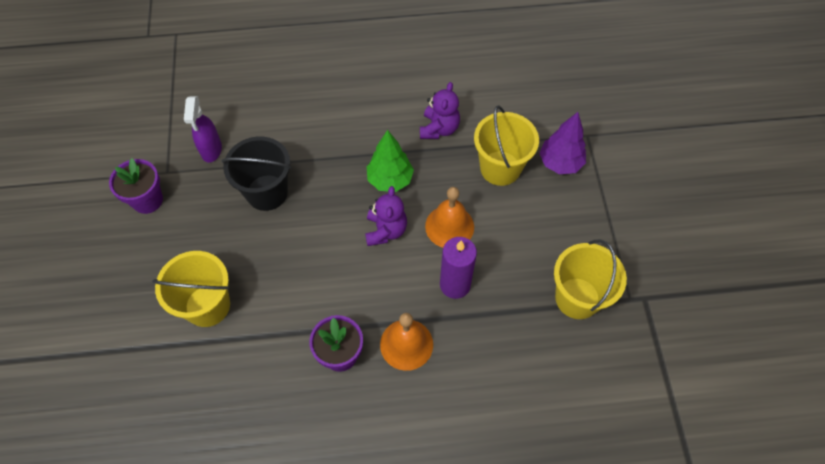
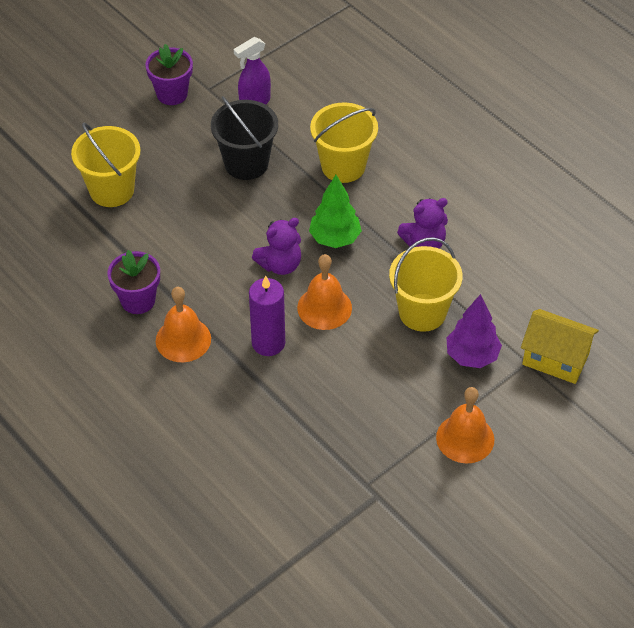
camera: 55 degrees right, 10 degrees down
yellow bucket [554,239,627,319] -> yellow bucket moved to [310,102,378,183]
none -> orange bell [436,387,494,464]
none -> yellow house [521,309,599,384]

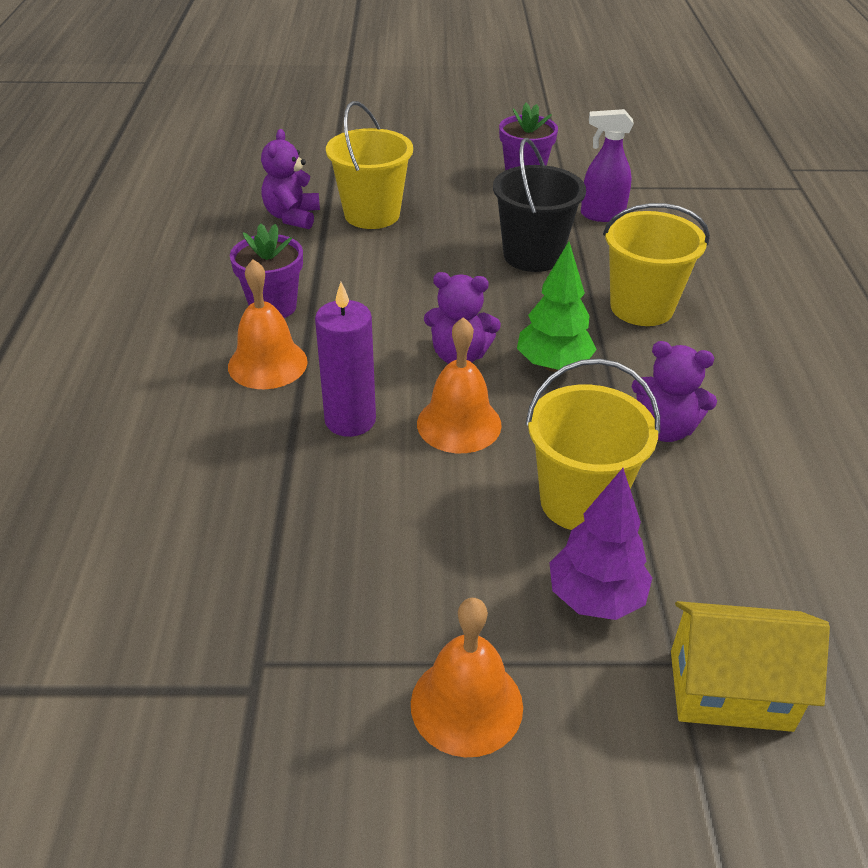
camera: 40 degrees right, 10 degrees down
yellow house [521,309,599,384] -> yellow house turned 60 degrees counterclockwise [671,601,830,732]
none -> purple teddy bear [261,129,320,229]

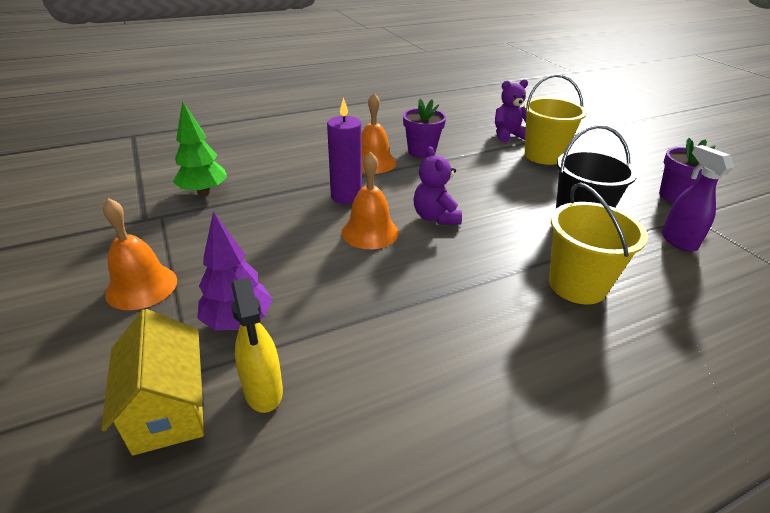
camera: 65 degrees right, 5 degrees down
green tree [517,241,597,372] -> green tree moved to [173,101,227,196]
yellow bucket [526,358,660,530] -> none
purple teddy bear [631,341,717,442] -> none
none -> yellow spray bottle [231,277,283,413]

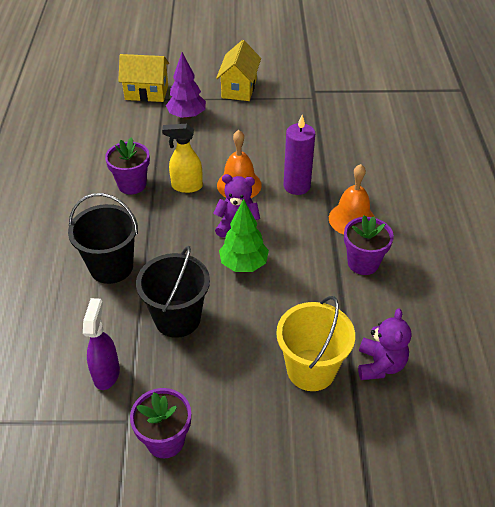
camera: 115 degrees right, 10 degrees up
orange bell [103,198,177,310] -> yellow house [216,40,261,101]
green tree [173,101,227,196] -> green tree moved to [219,199,269,272]
yellow spray bottle [231,277,283,413] -> yellow spray bottle moved to [162,124,203,193]
yellow bucket [549,183,648,304] -> black bucket [68,193,138,284]
purple spray bottle [662,145,734,252] -> purple spray bottle turned 90 degrees counterclockwise [83,298,120,390]
none -> purple flower pot [105,137,150,195]

